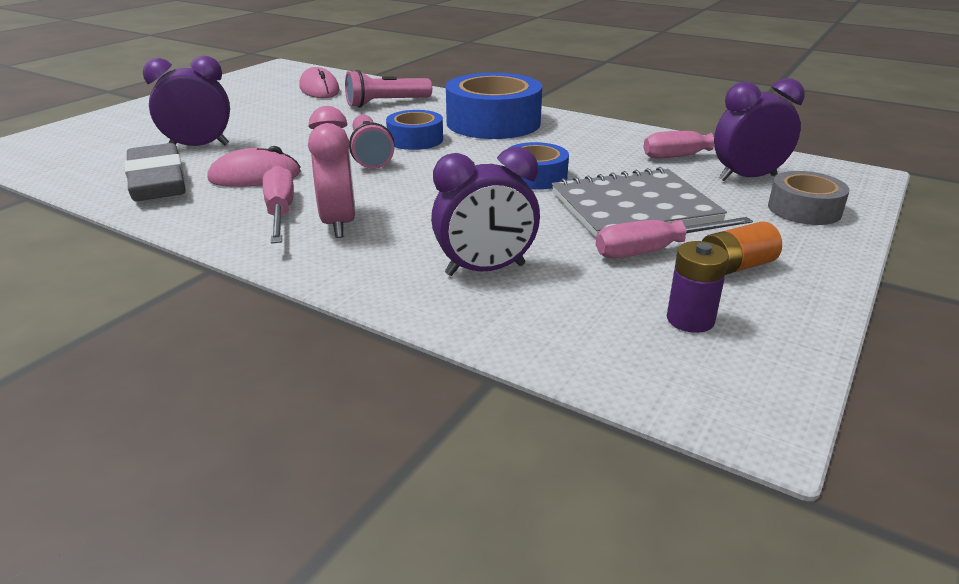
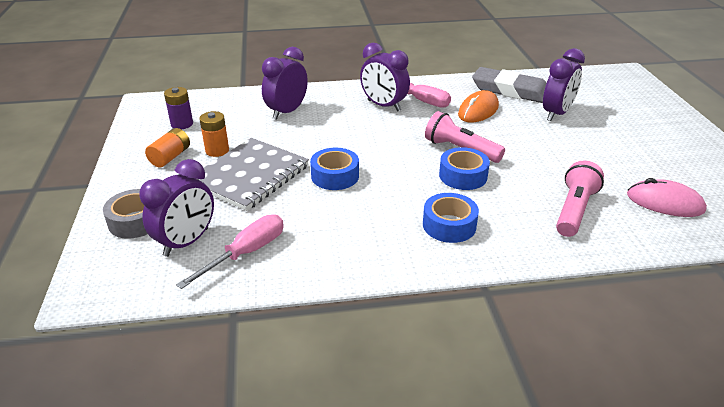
camera: 140 degrees right, 5 degrees up
pink mouse [207,146,301,187] -> orange mouse [458,90,499,122]
pink clock [308,106,356,238] -> purple clock [360,43,410,112]
blue tape [446,73,542,139] -> blue tape [423,193,479,243], size x0.55
pink screwdriver [596,217,753,258] -> orange battery [199,111,229,157]

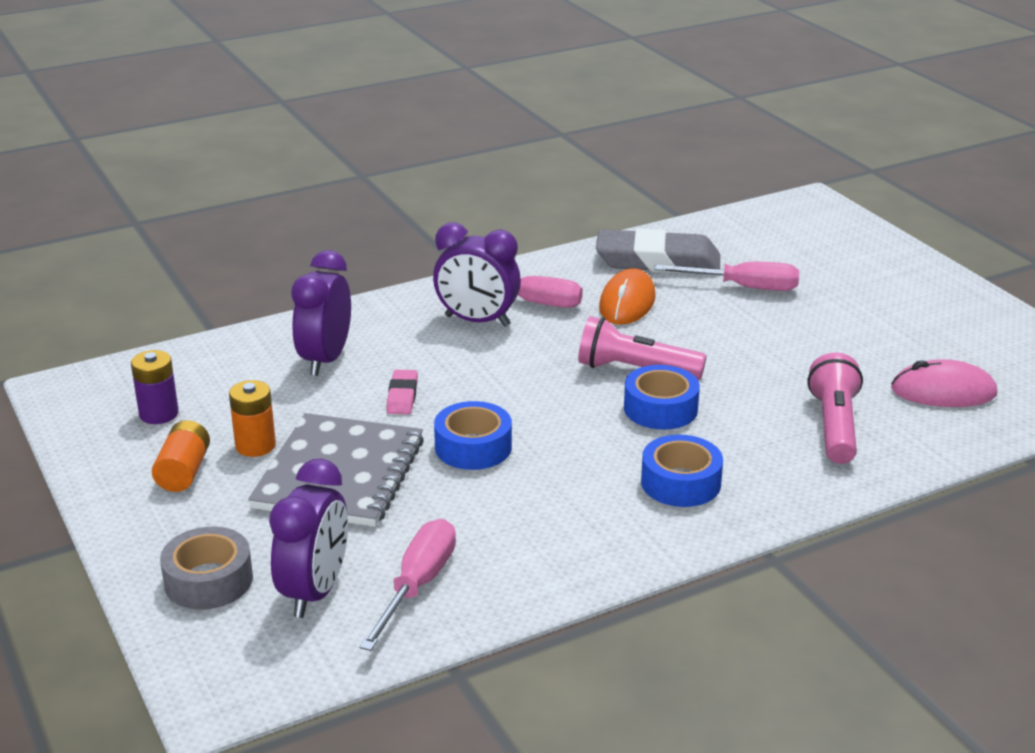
camera: 20 degrees left, 5 degrees down
purple clock [543,48,585,121] -> pink screwdriver [654,262,799,291]
none -> pink eraser [386,370,418,414]

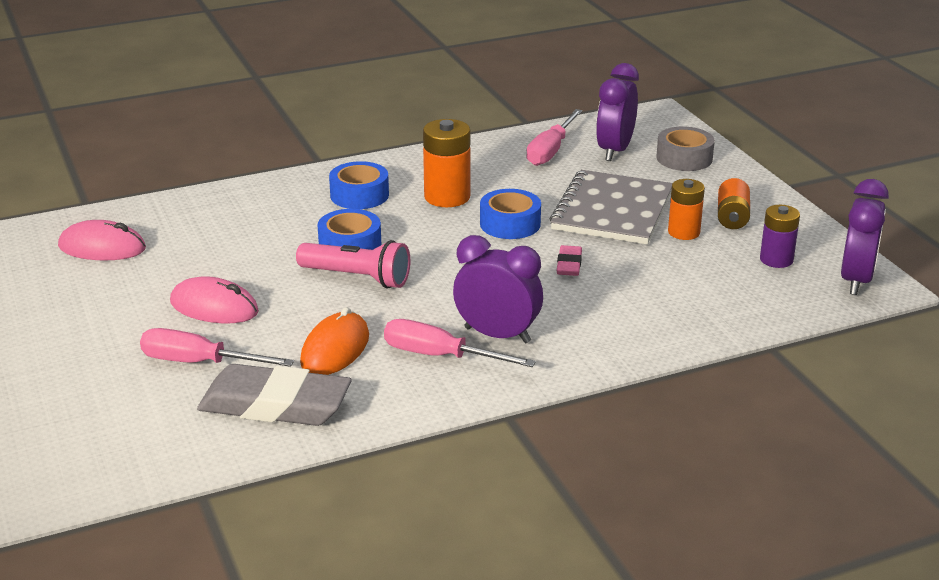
camera: 175 degrees left, 0 degrees up
purple clock [291,250,351,376] -> purple clock moved to [841,179,889,295]
pink flashlight [807,353,863,464] -> none
none -> pink mouse [170,276,259,323]
none -> orange battery [423,119,470,207]

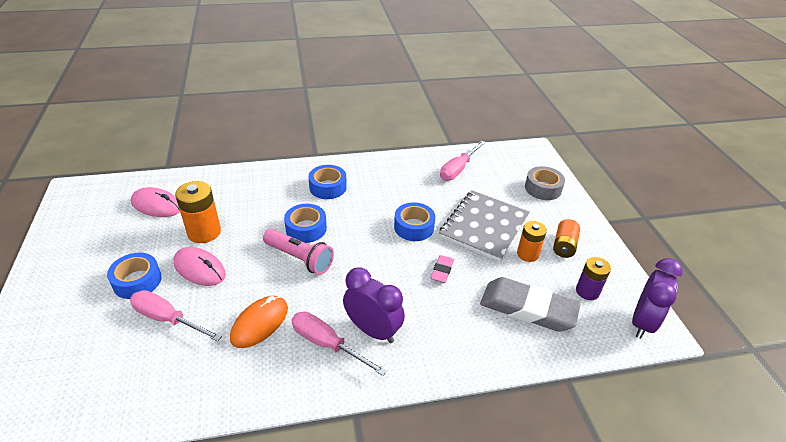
camera: 10 degrees right, 10 degrees up
grey eraser [197,364,352,426] -> grey eraser moved to [480,277,581,332]
orange battery [423,119,470,207] -> orange battery moved to [175,181,221,243]
purple clock [596,63,639,161] -> none
none -> blue tape [107,253,162,299]

